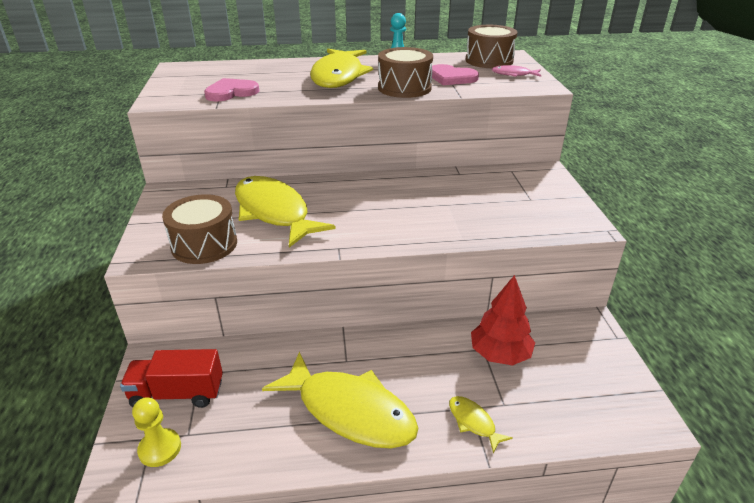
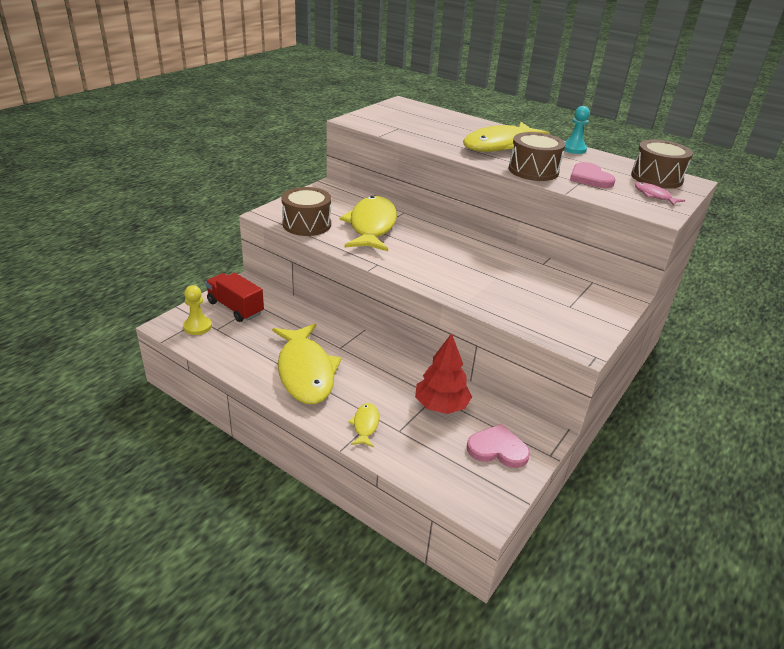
camera: 40 degrees right, 0 degrees up
pink heart [204,78,259,101] -> pink heart moved to [467,424,530,468]

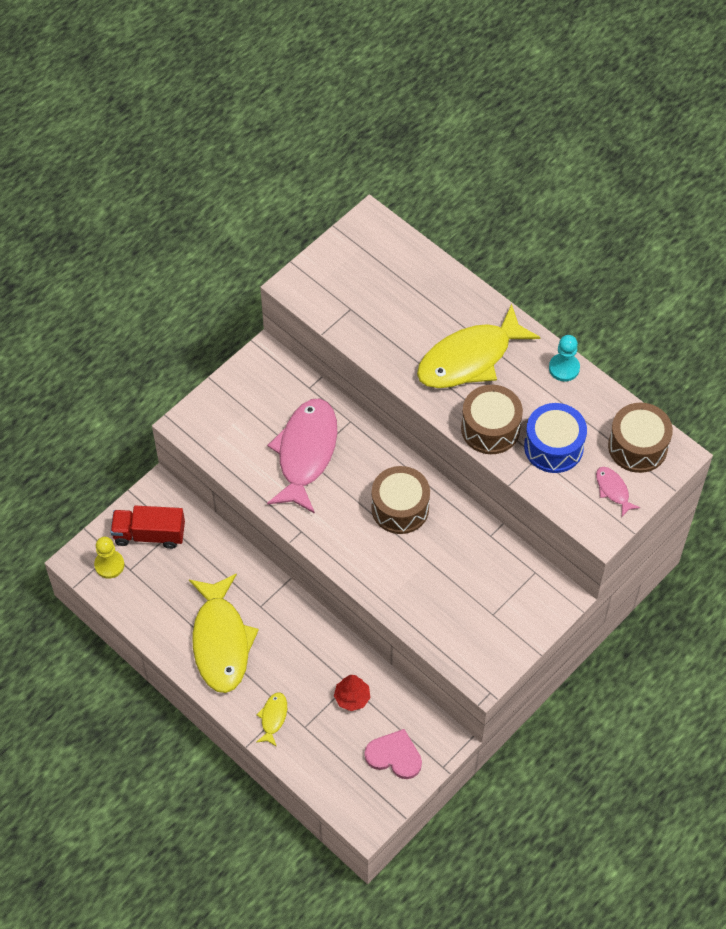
camera: 10 degrees right, 25 degrees up
red truck [205,272,264,322] -> red truck turned 45 degrees counterclockwise [110,505,185,549]
brown drum [281,187,331,236] -> brown drum moved to [371,466,430,534]
yellow fish [339,196,397,251] -> pink fish [267,398,337,514]
red tree [415,333,472,414] -> red tree [334,675,370,711], size x0.65
pink heart [570,162,615,188] -> blue drum [524,403,587,473]

